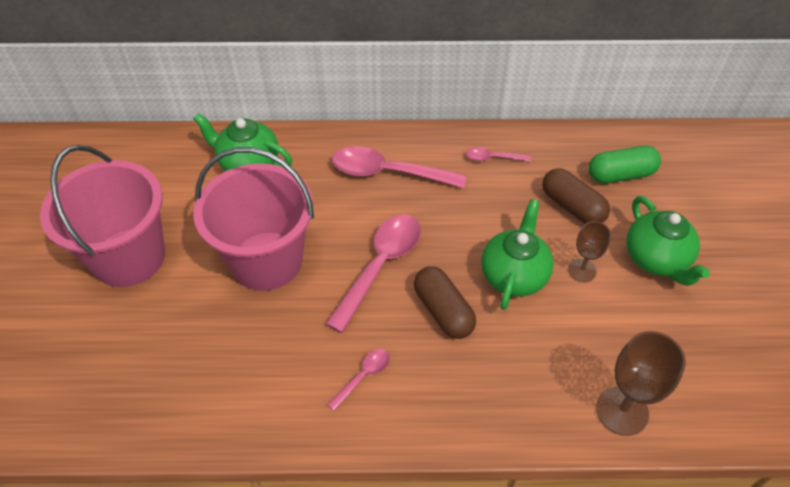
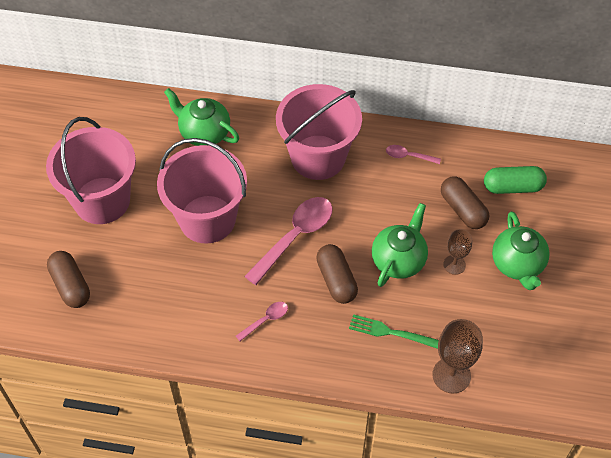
camera: 10 degrees right, 5 degrees up
pink spoon [332,146,467,188] -> pink bucket [276,84,362,180]
none -> brown capsule [47,251,90,308]
none -> green fork [349,314,439,349]

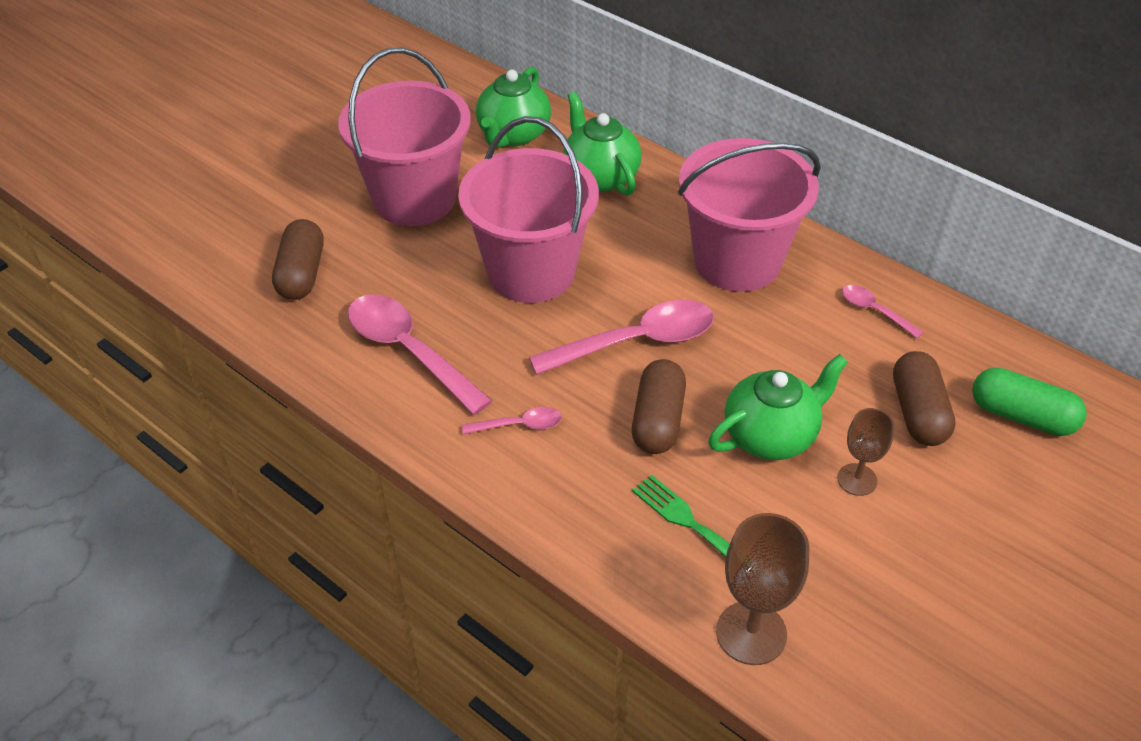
camera: 30 degrees right, 10 degrees down
green teapot [492,211,550,290] -> green teapot moved to [476,67,551,148]
none -> pink spoon [348,294,492,415]

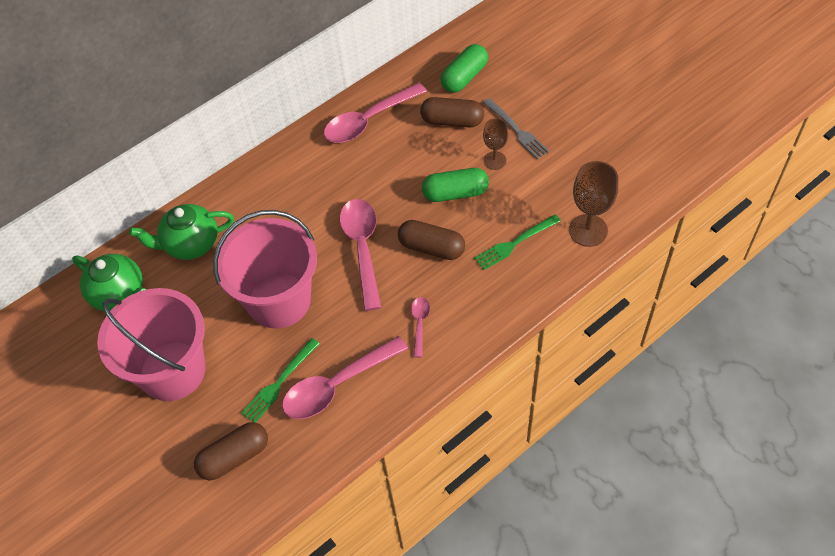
camera: 75 degrees left, 10 degrees up
brown capsule [272,219,324,300] -> brown capsule turned 45 degrees counterclockwise [194,422,268,480]
pink bucket [678,138,821,292] -> none
green teapot [708,354,848,460] -> green capsule [422,168,489,202]
pink spoon [842,285,924,339] -> pink spoon [324,83,427,143], size x2.04
none -> green fork [241,338,320,423]
none -> grey fork [483,98,549,159]

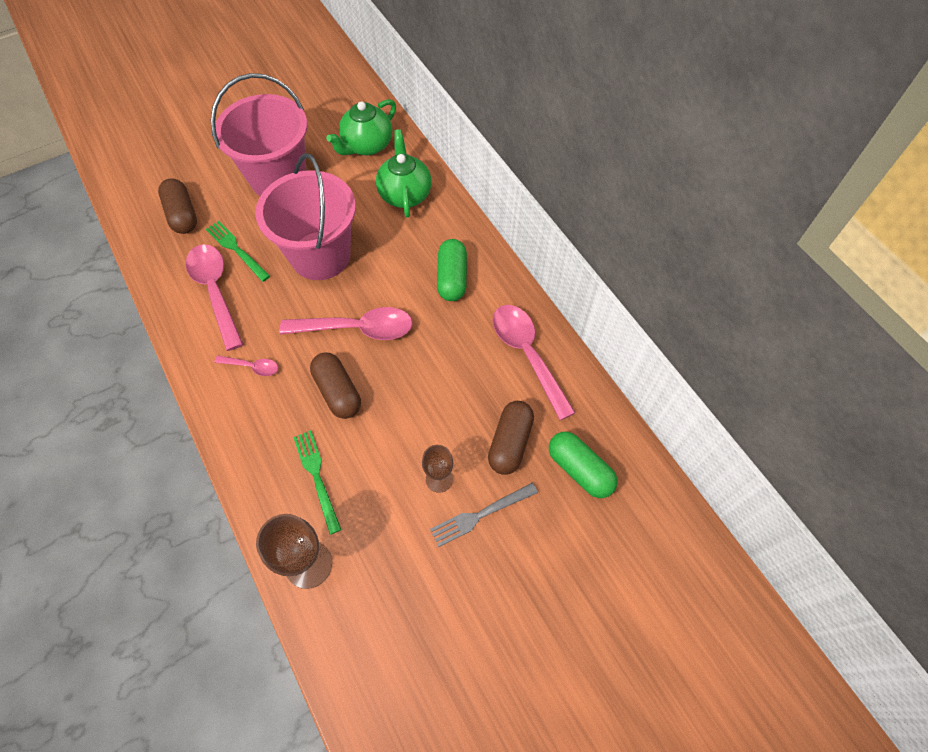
camera: 95 degrees right, 5 degrees up
brown capsule [398,220,465,260] -> brown capsule turned 60 degrees counterclockwise [310,352,361,419]
green capsule [422,168,489,202] -> green capsule moved to [437,239,467,301]

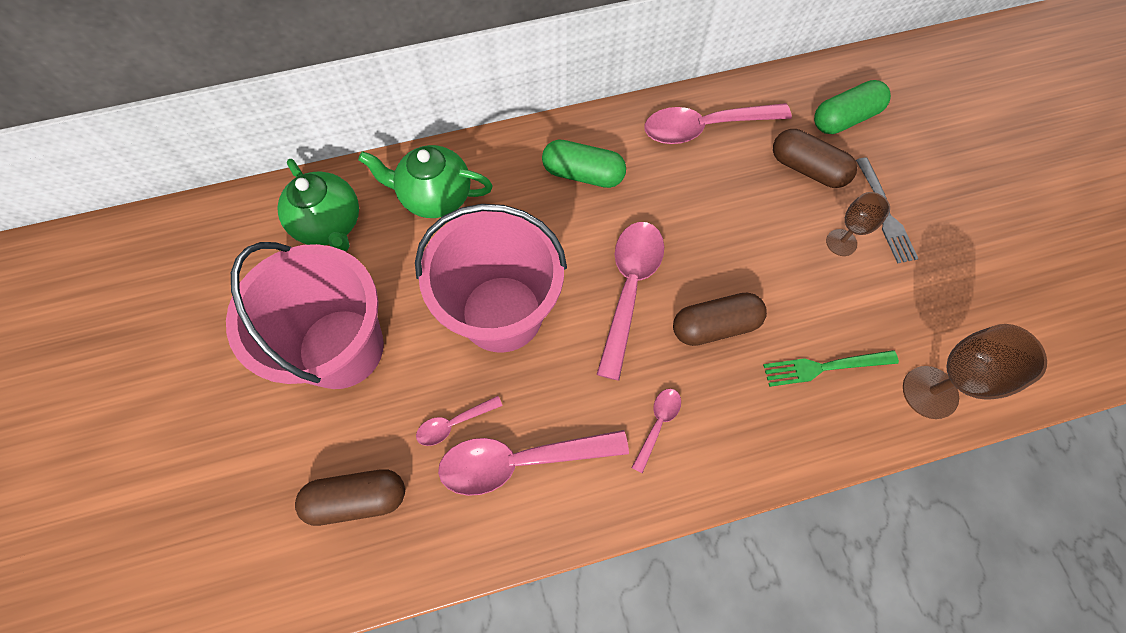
camera: 75 degrees left, 5 degrees up
green fork [206,221,270,282] -> pink spoon [416,396,503,446]

